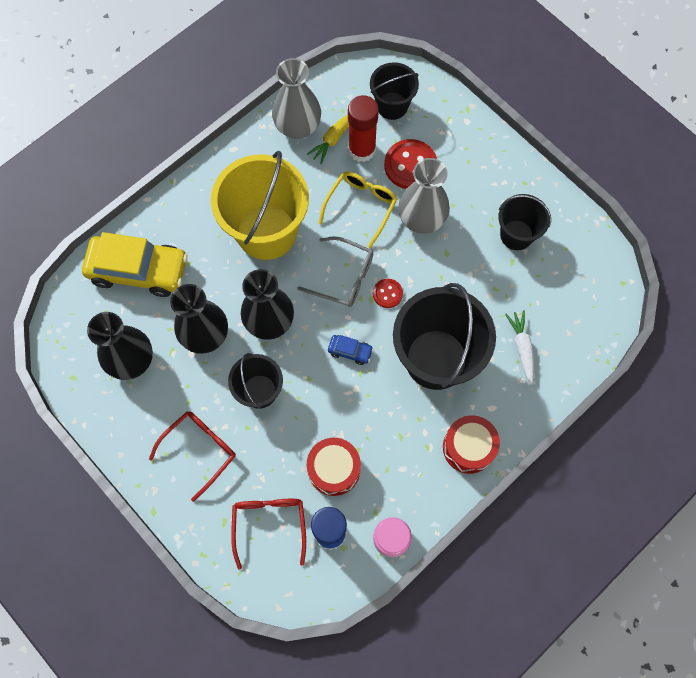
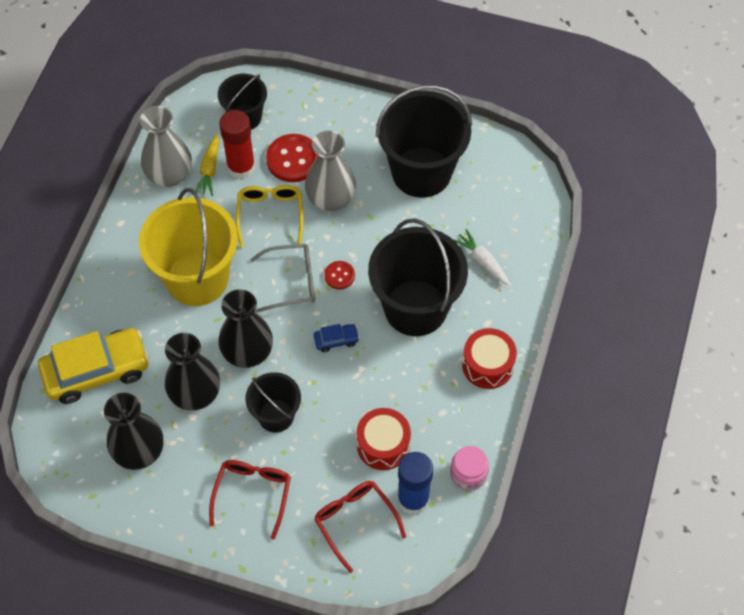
camera: 30 degrees left, 10 degrees down
black bucket [498,194,551,250] -> black bucket [376,85,472,198], size x1.83

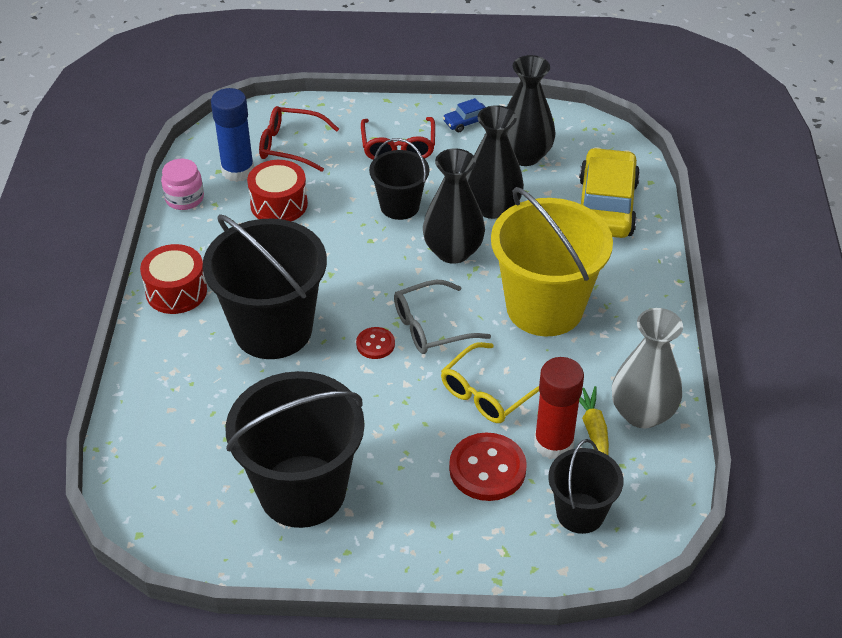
camera: 165 degrees right, 15 degrees down
yellow car [38,328,150,404] -> yellow car turned 135 degrees clockwise [579,147,640,238]
yellow glasses [236,185,304,248] -> yellow glasses turned 60 degrees clockwise [441,342,539,423]
grey vase [305,131,356,211] -> none
blue car [314,324,360,352] -> blue car moved to [443,98,486,133]
red glasses [314,481,406,573] -> red glasses turned 150 degrees clockwise [259,106,339,172]
white carrot [453,229,510,286] -> none

